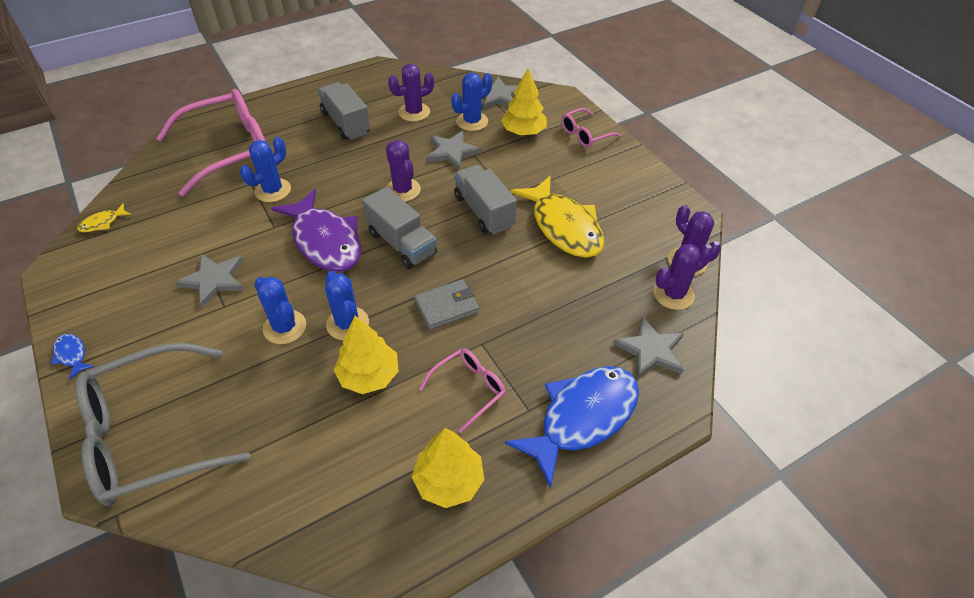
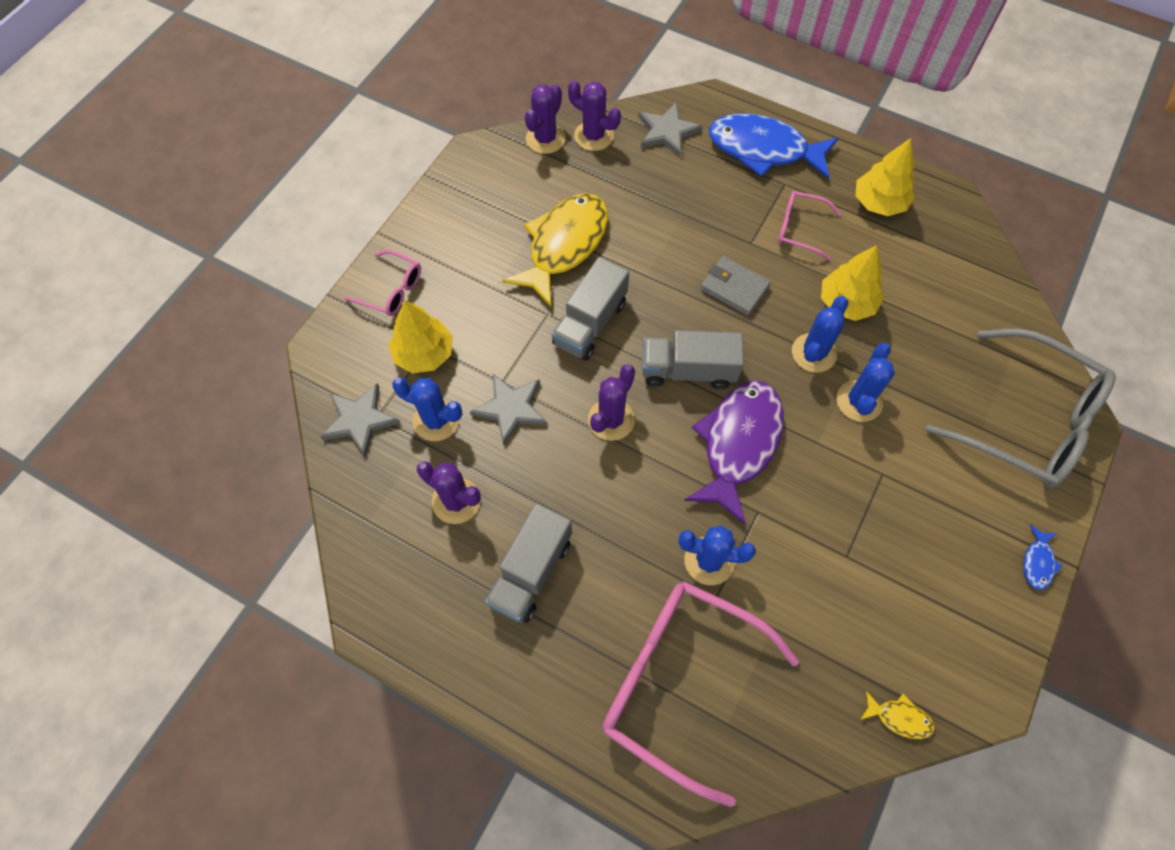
camera: 120 degrees left, 15 degrees up
grey star [175,254,244,308] -> none
grey truck [362,187,437,269] -> grey truck turned 105 degrees counterclockwise [642,330,744,389]

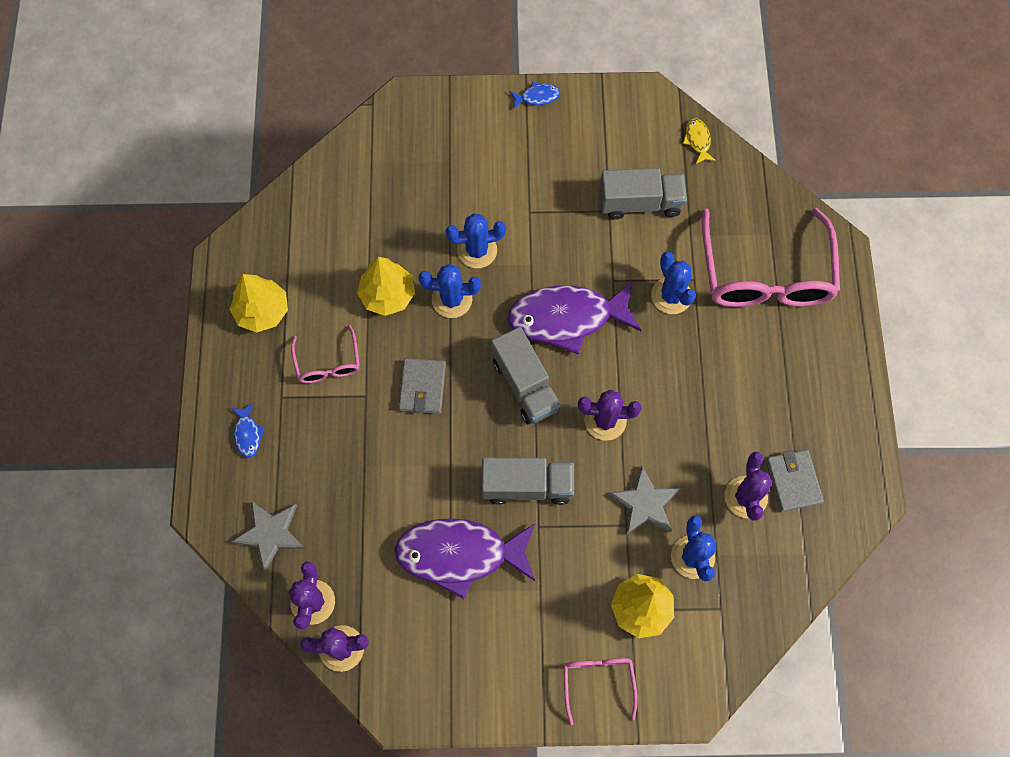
camera: 120 degrees left, 5 degrees up
grey star [320,383,400,457] -> none
grey truck [485,503,572,623] -> grey truck moved to [600,168,687,220]
yellow fish [502,193,608,307] -> purple fish [394,518,535,599]
blue fish [709,113,839,179] -> blue fish [231,403,265,457], size x0.41
grey glasses [926,328,1116,488] -> none
none -> grey wallet [766,450,824,512]

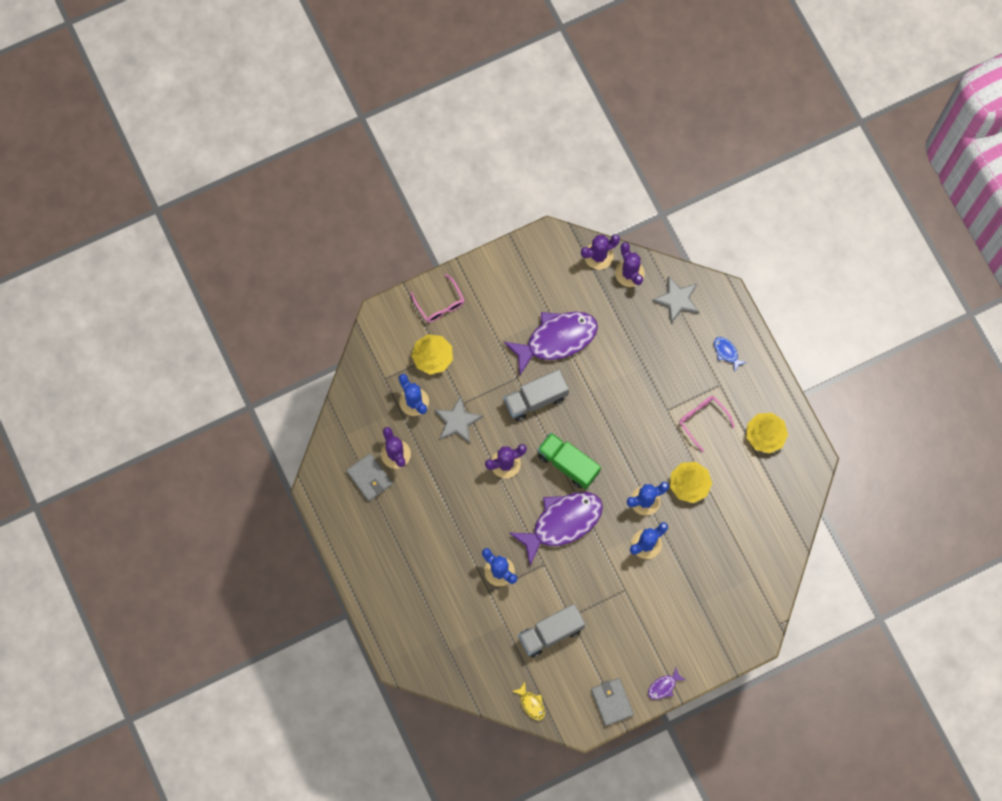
camera: 155 degrees right, 5 degrees up
grey wallet [398,358,446,414] -> grey wallet moved to [591,678,634,726]
grey truck [491,327,561,424] -> green truck [537,433,601,489]
blue fish [509,82,560,109] -> purple fish [648,668,686,700]
pink glasses [702,208,840,307] -> none

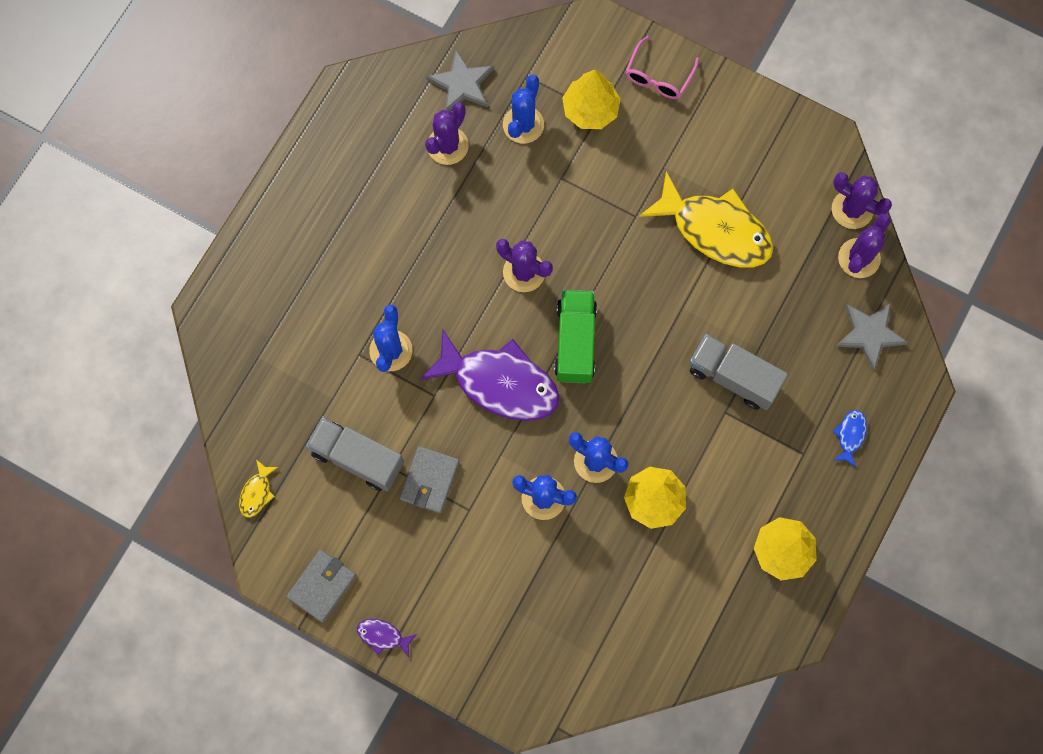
camera: 55 degrees right, 0 degrees up
grey wallet [346,453,392,501] -> grey wallet moved to [399,446,460,513]
grey star [434,396,483,443] -> grey star moved to [426,49,494,111]
grey truck [503,369,569,421] -> grey truck moved to [689,334,788,410]
purple fish [504,312,598,375] -> yellow fish [639,171,773,267]
pink glasses [679,396,735,452] -> none

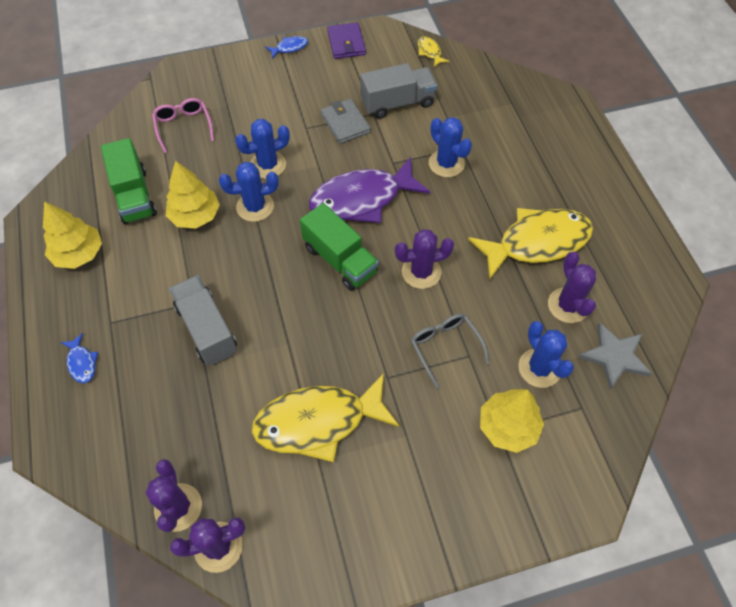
camera: 135 degrees right, 15 degrees down
grey wallet [286,550,356,623] -> purple wallet [327,22,366,59]
purple fish [357,619,417,657] -> blue fish [265,36,308,58]
pink glasses [626,36,699,99] -> pink glasses moved to [152,98,214,153]
grey truck [689,334,788,410] -> grey truck turned 105 degrees counterclockwise [169,275,237,365]
grey star [835,303,908,371] -> none
none -> green truck [101,138,157,224]
none -> grey glasses [411,314,489,389]
none -> yellow fish [468,208,593,280]

